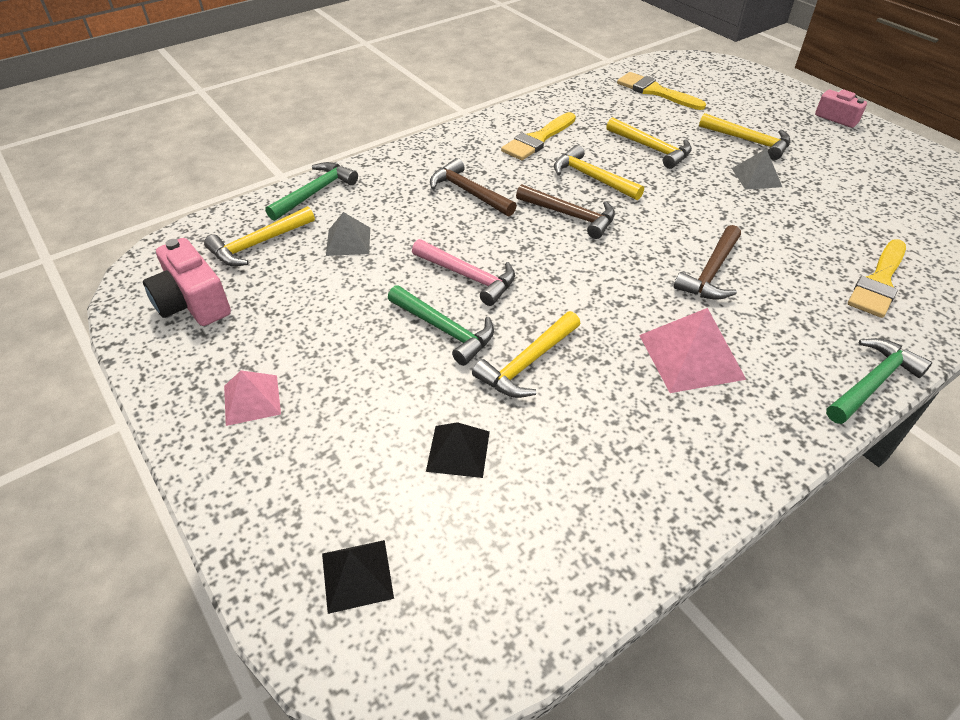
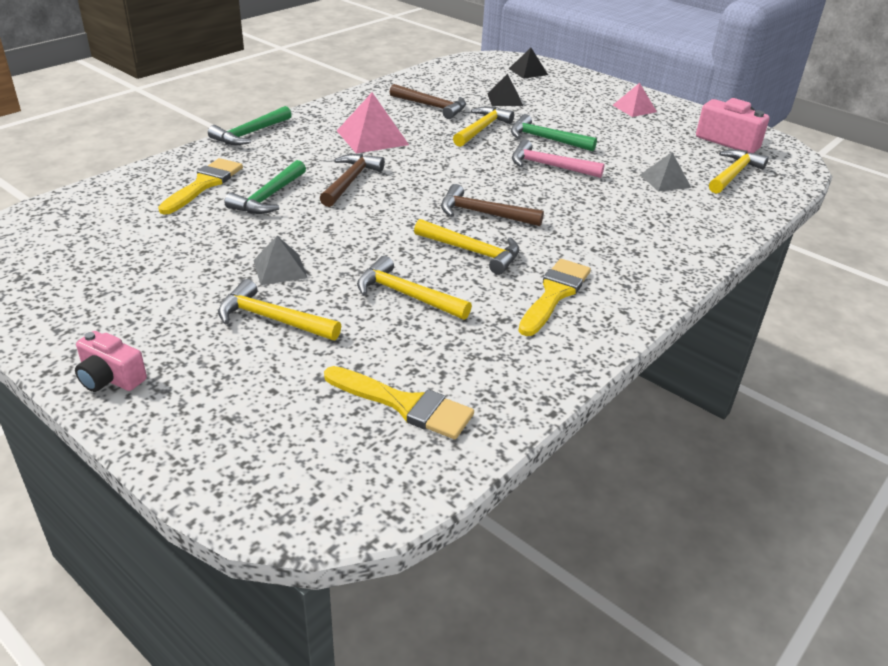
camera: 165 degrees right, 10 degrees down
green hammer [265,162,358,221] -> green hammer moved to [225,160,306,214]
brown hammer [430,158,517,217] -> brown hammer moved to [390,84,466,119]

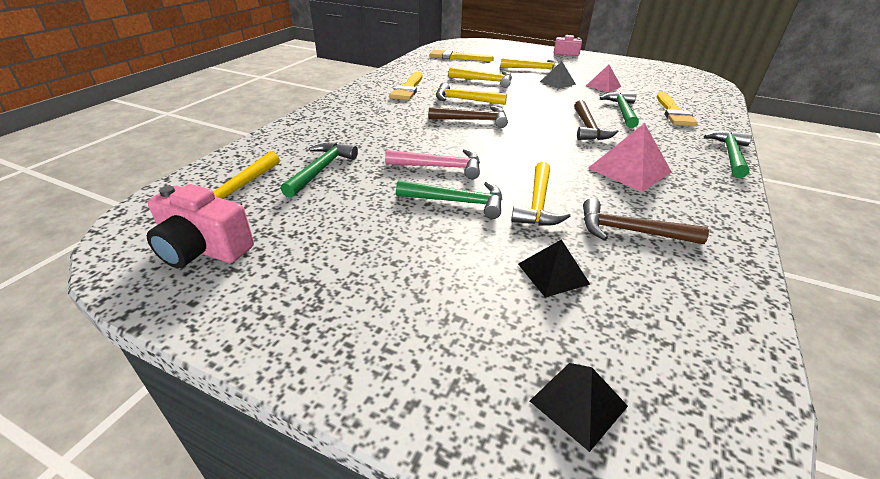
camera: 165 degrees right, 0 degrees up
pink pyramid [613,83,657,117] -> pink pyramid moved to [586,65,621,92]
grey pyramid [640,152,691,192] -> green hammer [280,143,358,198]

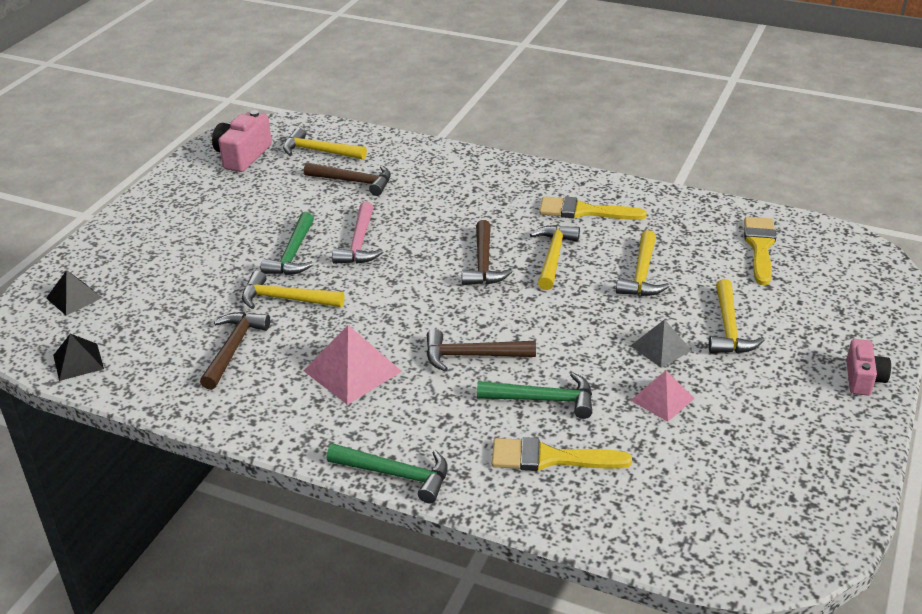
camera: 90 degrees right, 0 degrees up
green hammer [280,143,358,198] -> brown hammer [304,162,391,196]
black pyramid [518,239,590,298] -> black pyramid moved to [53,334,104,381]

